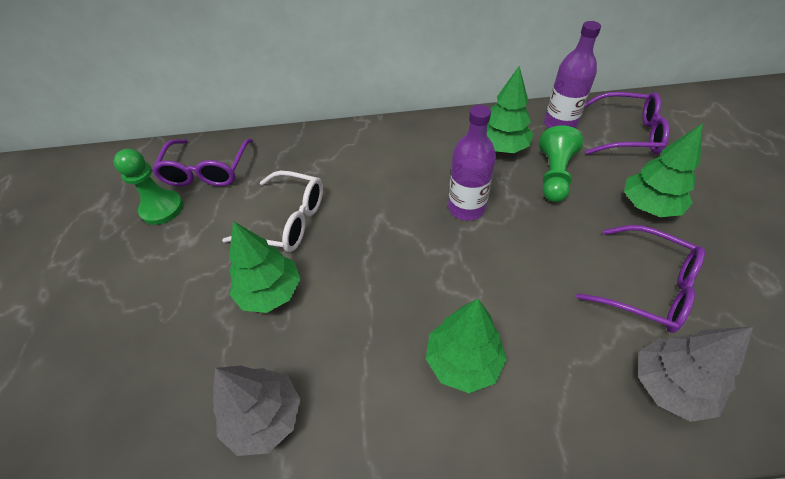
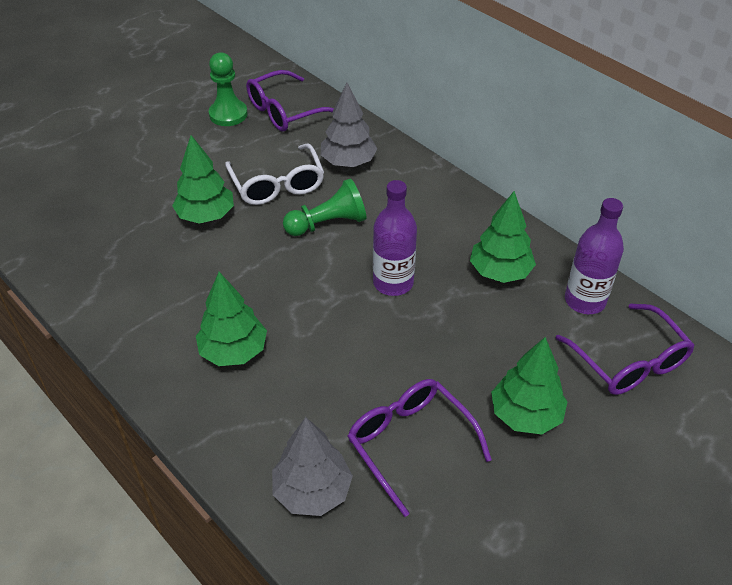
camera: 50 degrees right, 5 degrees down
grey tree [213,366,301,456] -> grey tree moved to [321,83,378,167]
green pawn [539,125,583,202] -> green pawn moved to [283,179,366,236]
purple glasses [576,225,705,333] -> purple glasses turned 150 degrees clockwise [348,379,492,517]

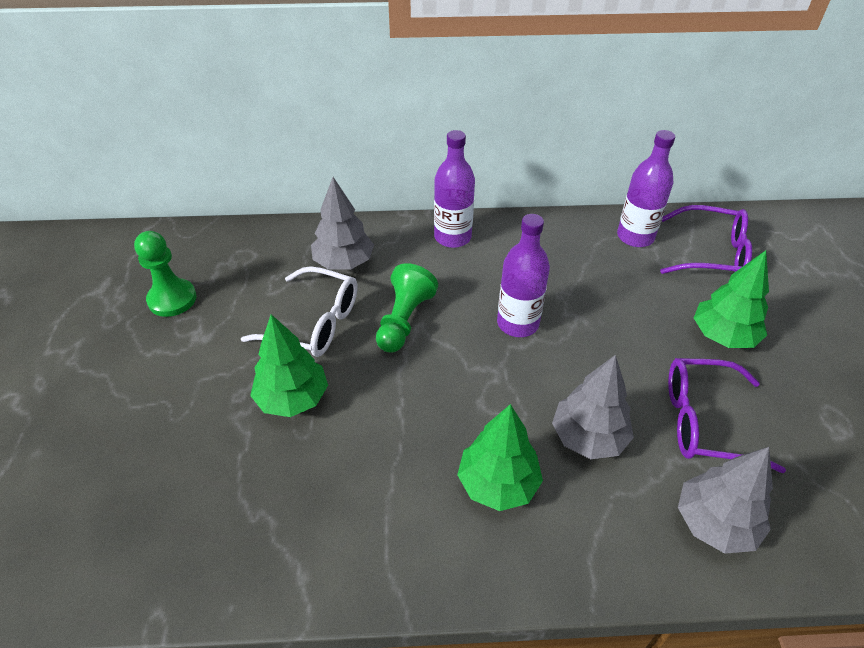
camera: 50 degrees left, 0 degrees up
purple glasses [246,70,334,132] -> none
green tree [470,191,536,283] -> none
none -> purple bottle [434,130,475,248]
none -> grey tree [552,355,634,459]

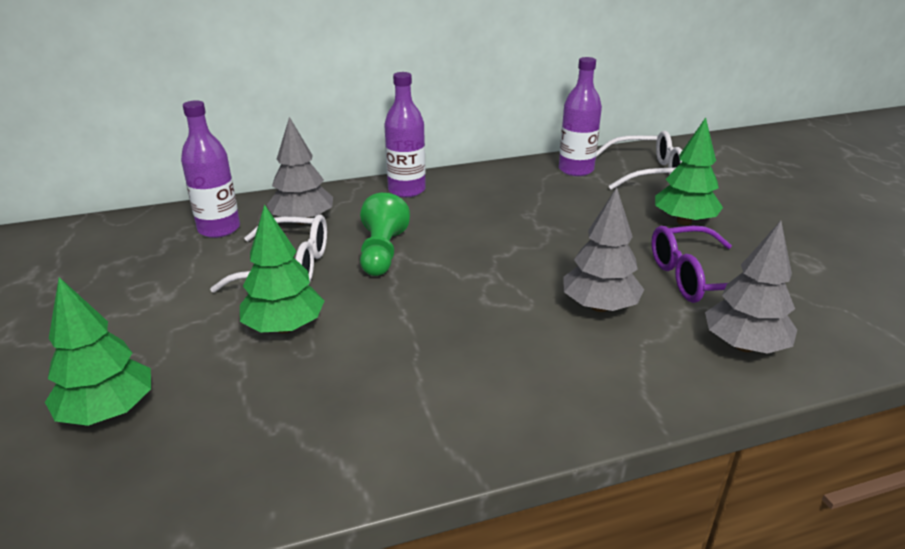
camera: 15 degrees left, 15 degrees down
green pawn [134,231,197,317] -> none
green tree [457,404,543,511] -> green tree moved to [45,277,151,426]
purple bottle [497,214,550,337] -> purple bottle moved to [181,100,240,238]
purple glasses [660,205,752,274] -> white glasses [596,131,682,190]

